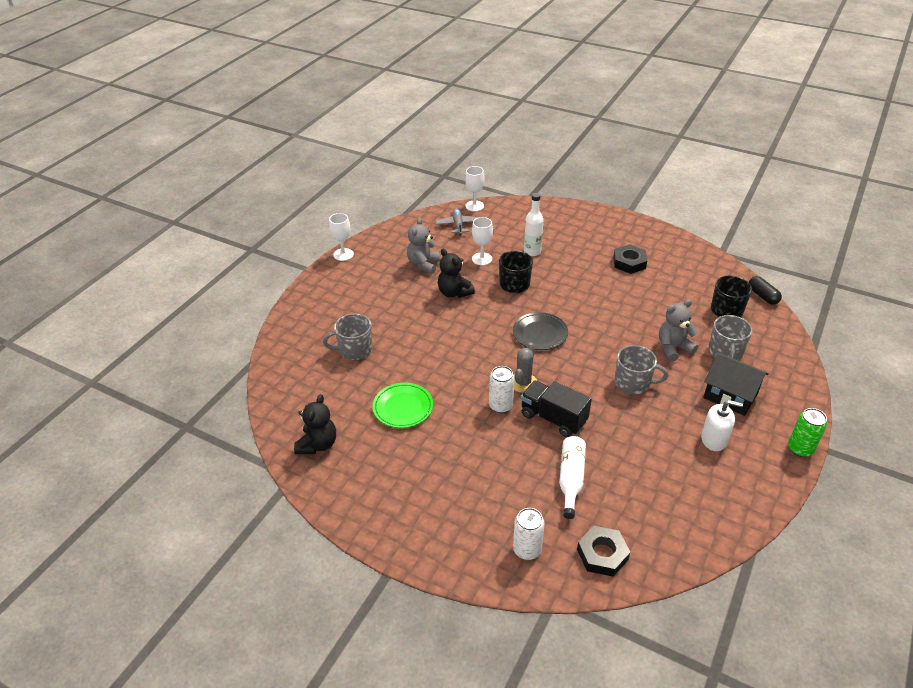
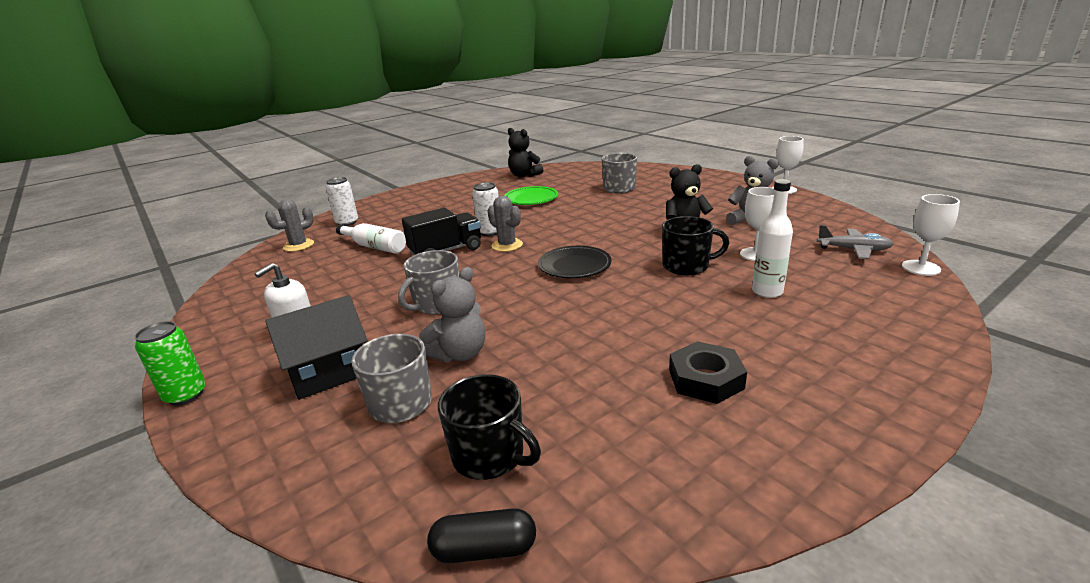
camera: 115 degrees right, 15 degrees down
black nut [577,526,630,577] -> grey cactus [265,199,314,252]
grey teddy bear [659,299,698,362] -> grey teddy bear turned 45 degrees clockwise [419,267,485,362]

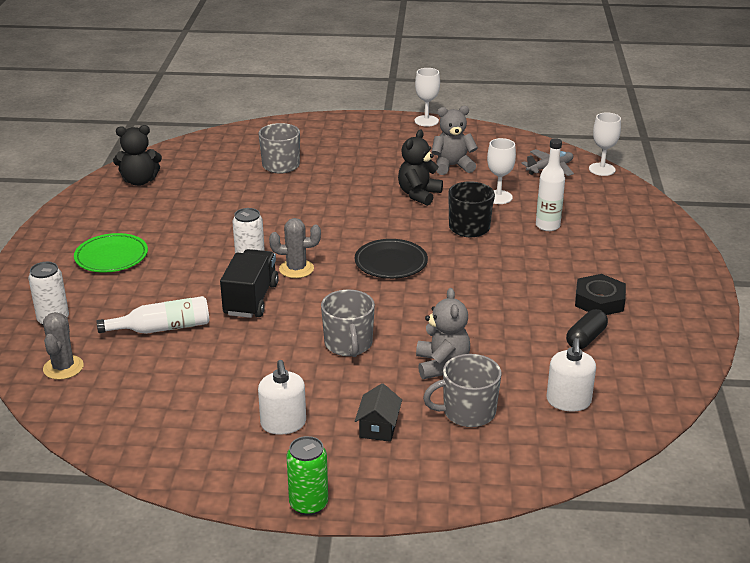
camera: 50 degrees left, 5 degrees up
black house [265,295,368,400] -> black house [355,383,402,442], size x0.58
black capsule [427,508,536,563] -> black capsule moved to [566,309,608,349]
black mug [438,374,541,480] -> white soap dispenser [546,338,596,411]
green plate [504,186,558,205] -> green plate moved to [74,233,148,273]

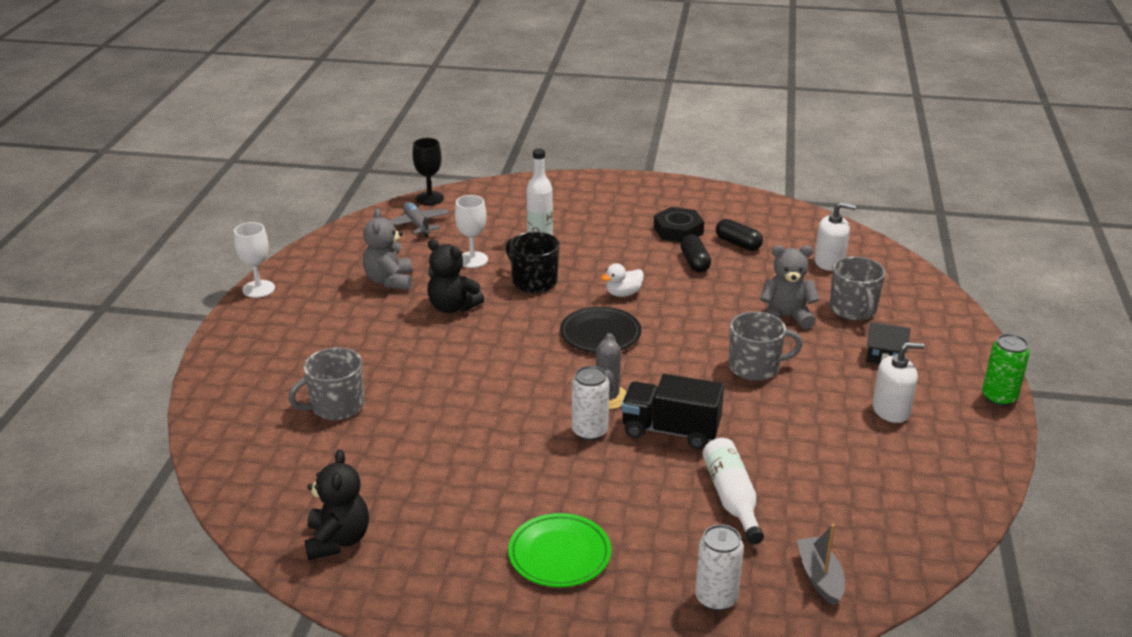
camera: 85 degrees left, 0 degrees up
grey cactus [43,312,84,380] -> grey boat [797,524,845,606]
white goblet [589,112,621,176] -> black goblet [412,138,444,205]
none -> white duck [601,263,644,297]
none -> black capsule [680,235,711,273]

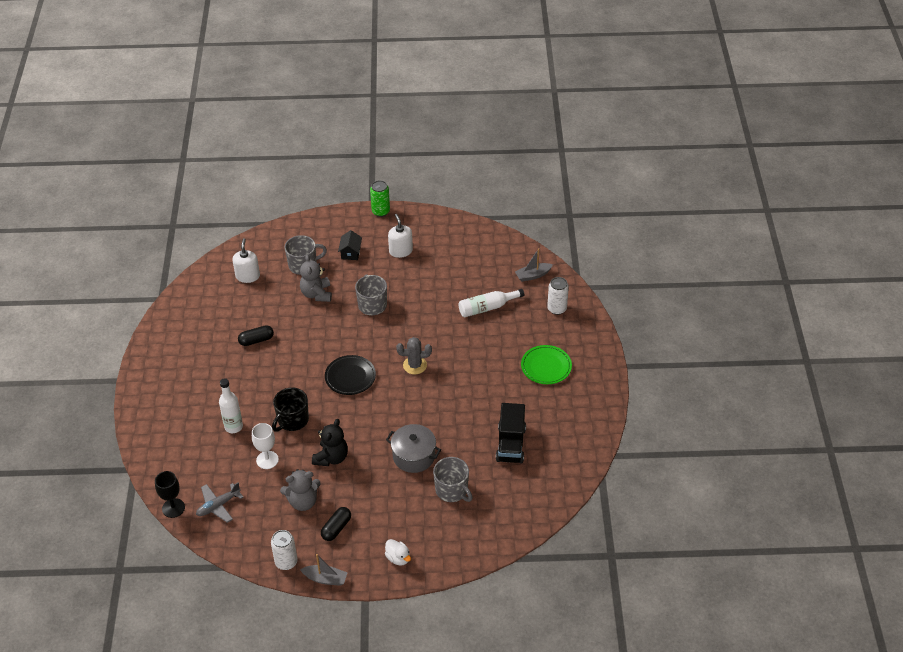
camera: 100 degrees left, 15 degrees up
white goblet [234,222,275,298] -> grey boat [300,554,348,586]
black teddy bear [304,449,369,560] -> none
white can [572,366,609,441] -> white can moved to [271,530,298,570]
white duck [601,263,644,297] -> white duck moved to [385,539,411,566]
black truck [621,374,724,449] -> black truck moved to [496,403,526,464]
black nut [654,207,704,242] -> none
black capsule [716,219,763,251] -> black capsule moved to [321,507,351,541]
none -> grey pot [386,424,441,473]

